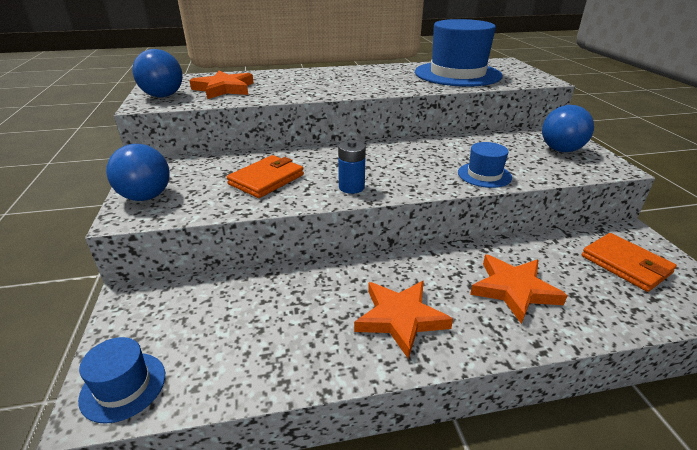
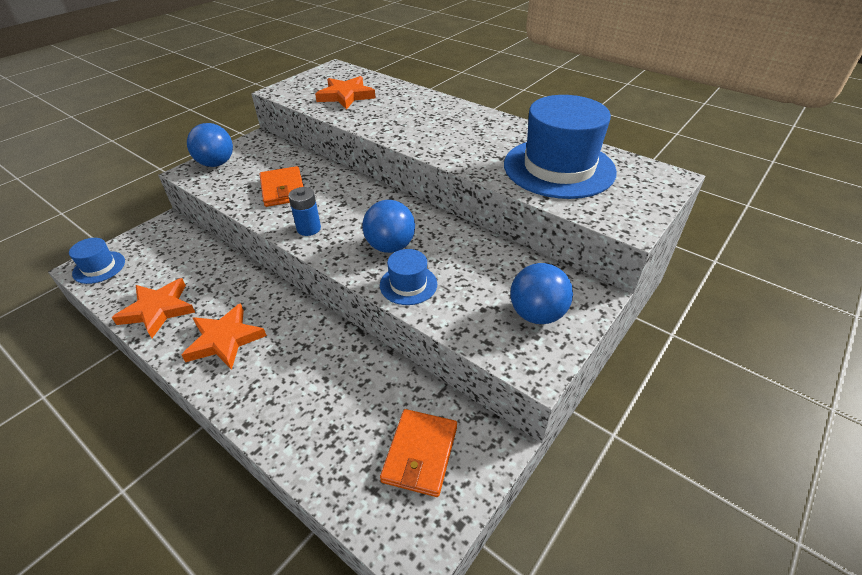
camera: 50 degrees right, 10 degrees up
blue ball [132,49,183,97] -> blue ball moved to [362,200,415,253]
orange wallet [227,155,304,198] -> orange wallet turned 75 degrees clockwise [260,166,304,207]
orange star [470,255,568,324] -> orange star moved to [112,278,195,338]

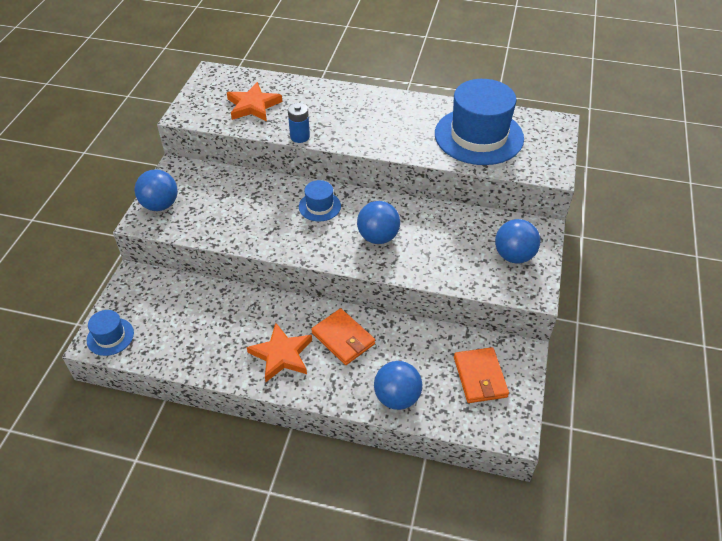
camera: 25 degrees left, 5 degrees up
orange star [112,278,195,338] -> none
orange wallet [260,166,304,207] -> orange wallet moved to [311,308,375,365]
blue battery [288,187,321,236] -> blue battery moved to [288,103,310,143]
blue hat [380,249,437,305] -> blue hat moved to [299,180,341,221]
none -> blue ball [374,361,422,410]

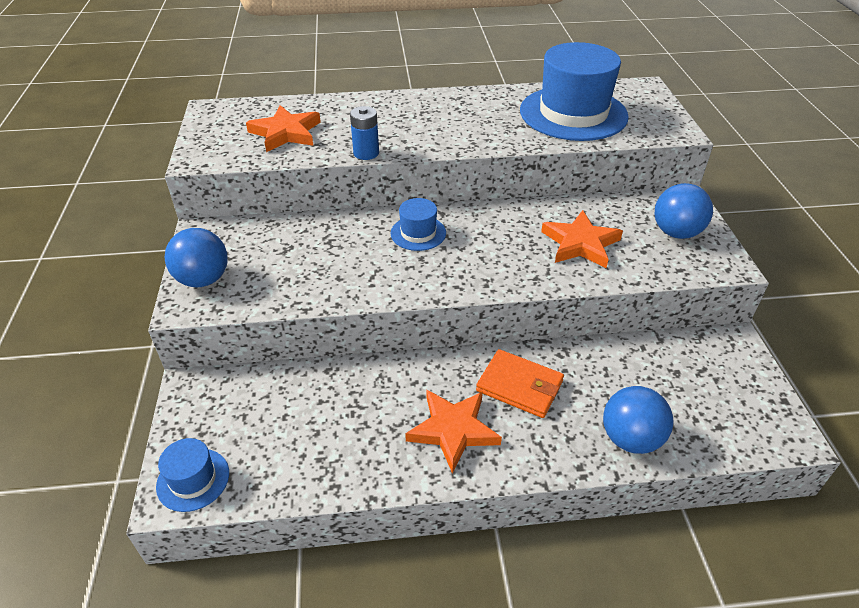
camera: 20 degrees left, 5 degrees down
blue ball [357,201,400,244] -> none
orange wallet [454,347,509,403] -> none
none -> orange star [541,210,623,268]

